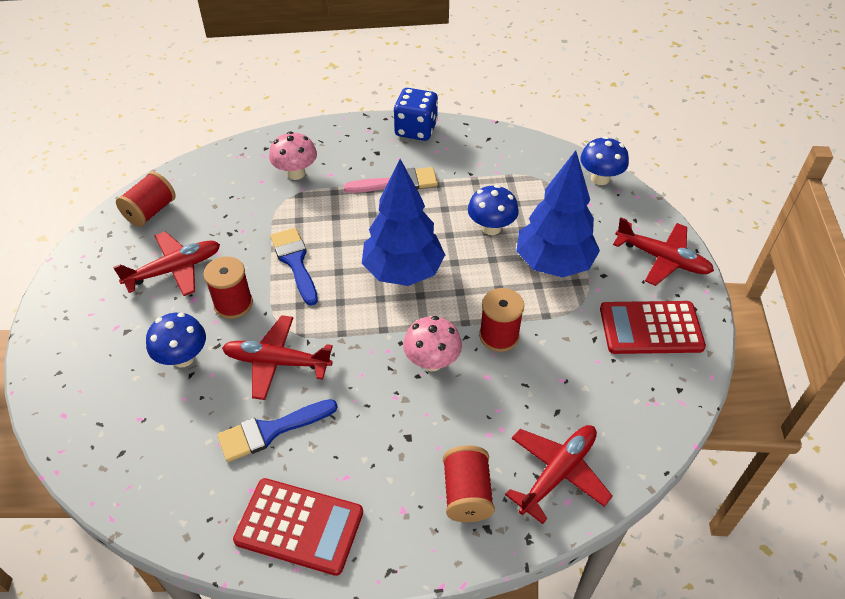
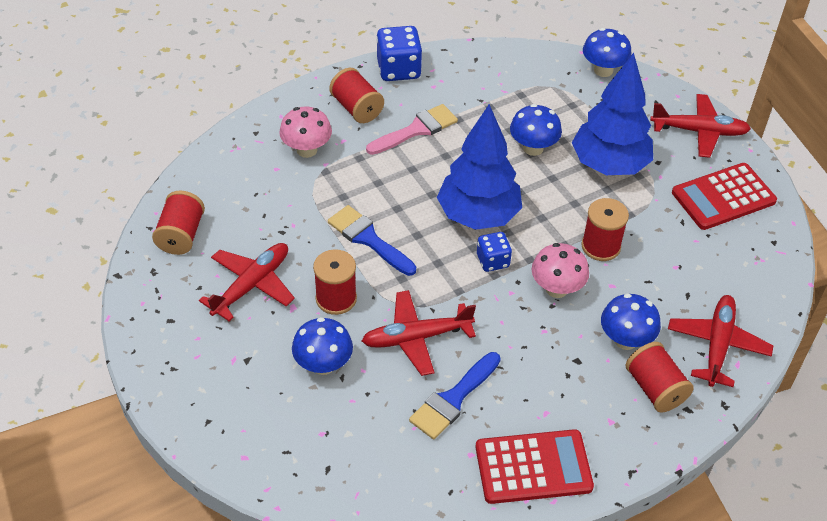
camera: 25 degrees left, 0 degrees up
none -> red spool [329,68,384,123]
none -> blue dice [477,232,512,272]
none -> blue mushroom [601,293,661,350]

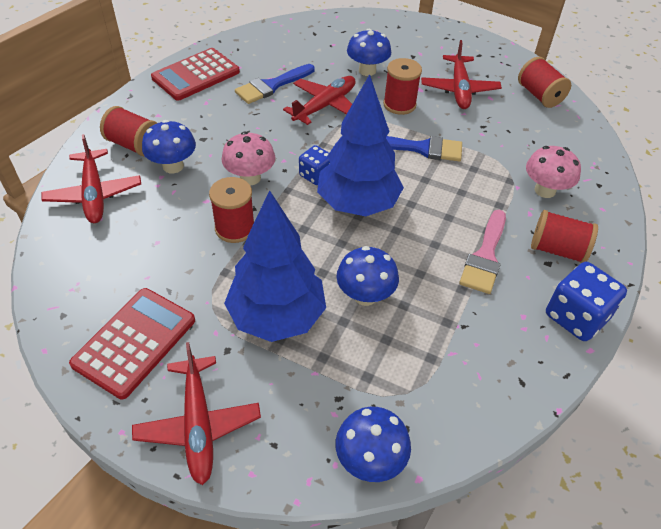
camera: 145 degrees right, 0 degrees up
blue brush [409,352,501,439] -> blue brush turned 135 degrees counterclockwise [235,64,315,104]
red plane [650,94,751,158] -> red plane turned 75 degrees counterclockwise [132,342,261,485]

